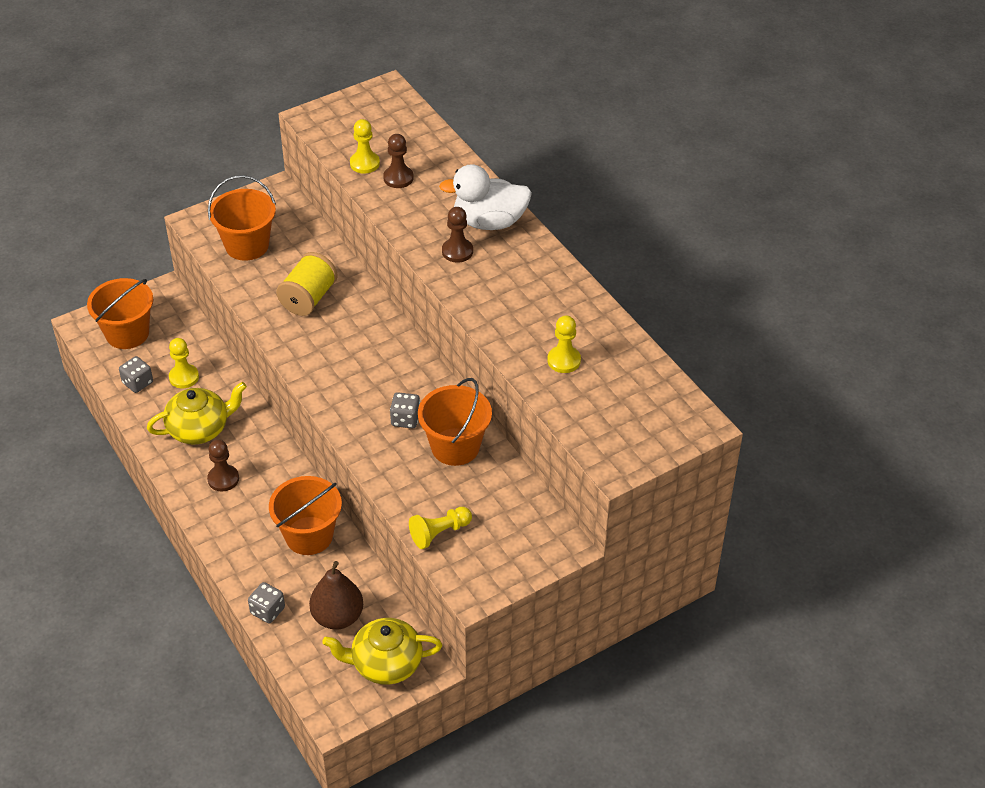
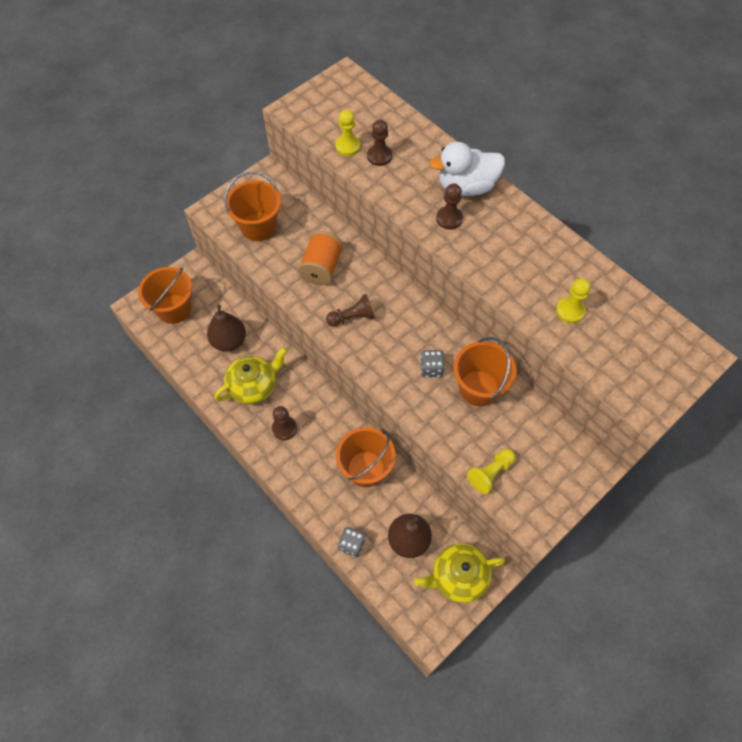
camera: 10 degrees left, 15 degrees up
grey dice [119,356,153,393] -> none
yellow pawn [169,338,199,388] -> brown pear [207,305,246,352]
yellow spool [276,252,338,316] -> orange spool [298,231,343,285]
none -> brown pawn [326,294,375,327]

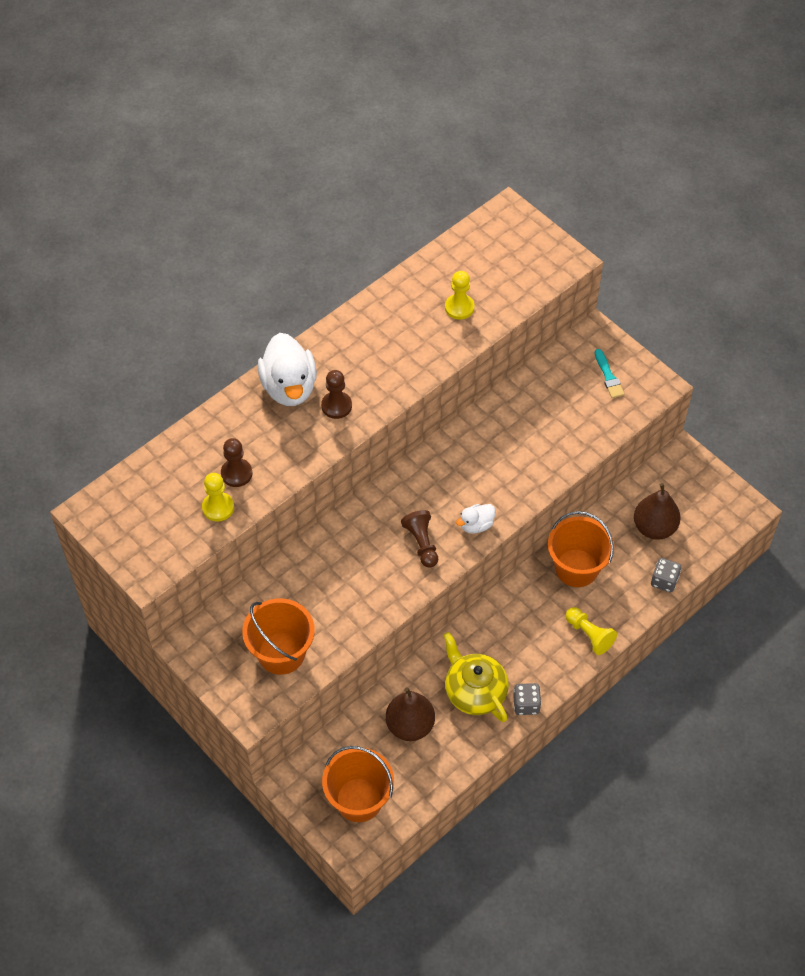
camera: 90 degrees left, 5 degrees down
brown pawn [272,406,297,441] -> none
orange spool [298,231,343,285] -> none
yellow teapot [414,543,506,603] -> none
grey dice [420,350,445,378] -> grey dice moved to [513,683,541,715]
orange bucket [453,337,517,406] -> none
yellow pawn [467,449,516,494] -> yellow pawn moved to [565,607,617,655]
none -> white duck [456,504,496,534]
none -> turquoise brush [595,349,624,398]

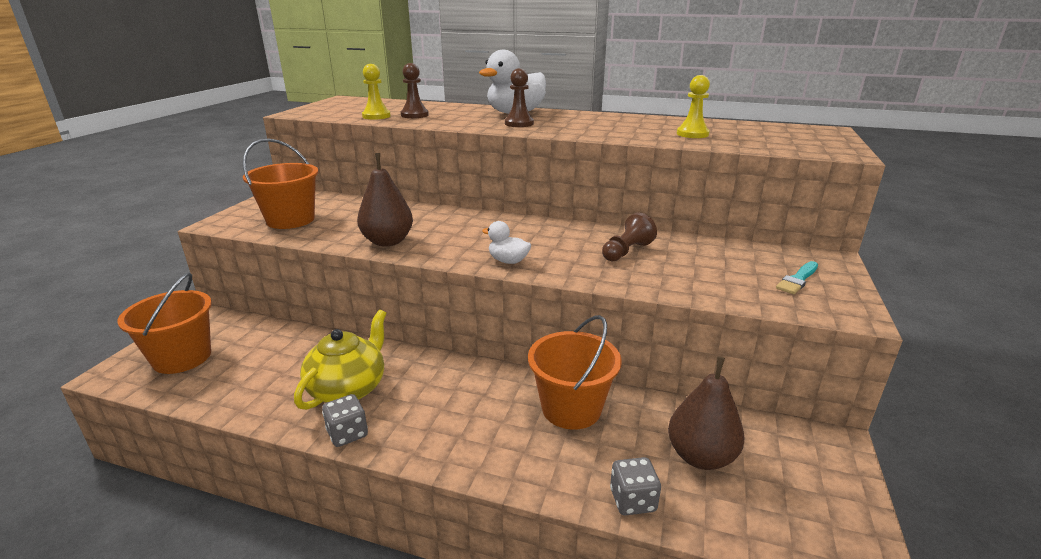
camera: 60 degrees right, 30 degrees down
brown pear [386,687,435,741] -> brown pear moved to [357,153,413,246]
brown pawn [401,510,438,568] -> brown pawn moved to [602,212,657,261]
yellow pawn [565,607,617,655] -> none

